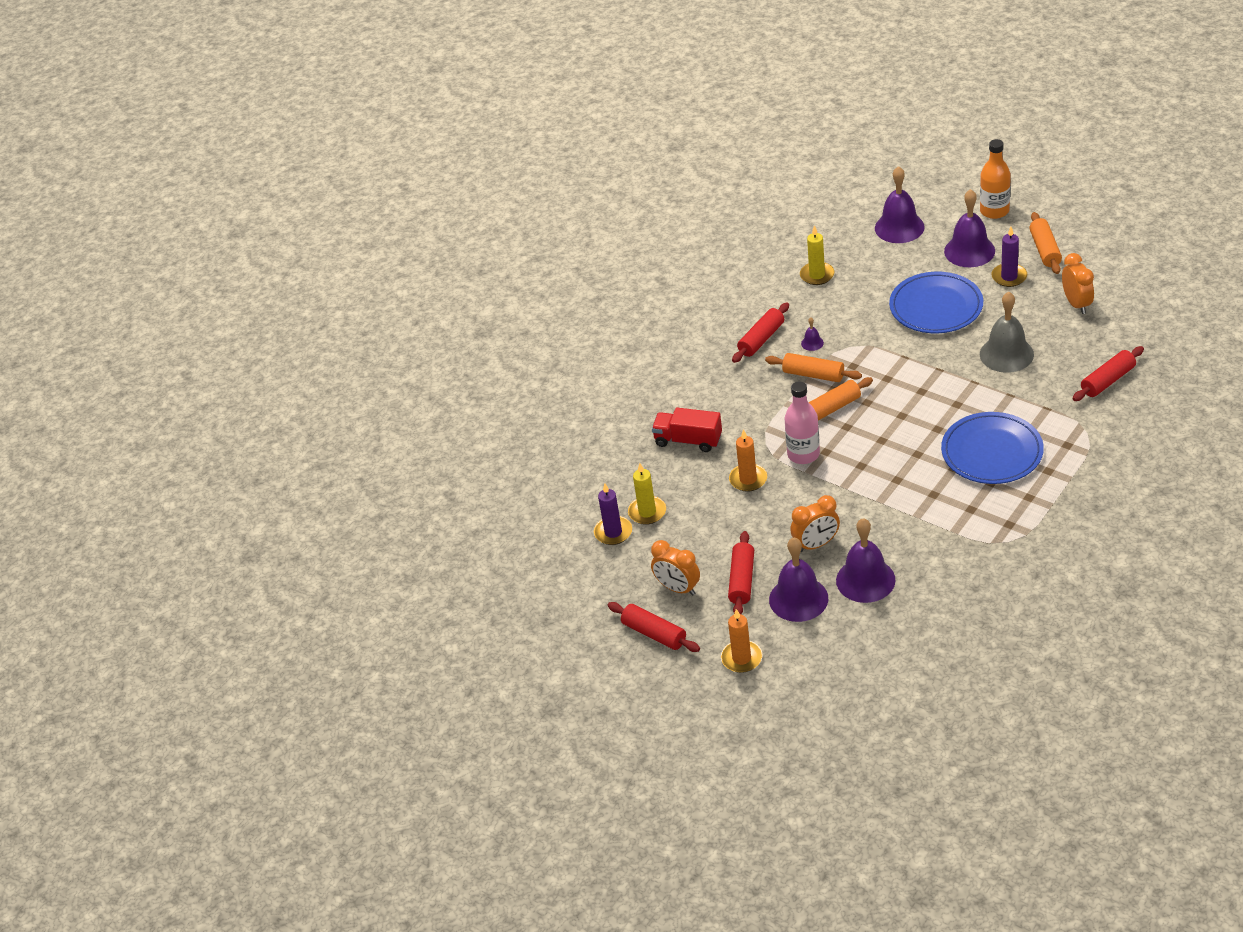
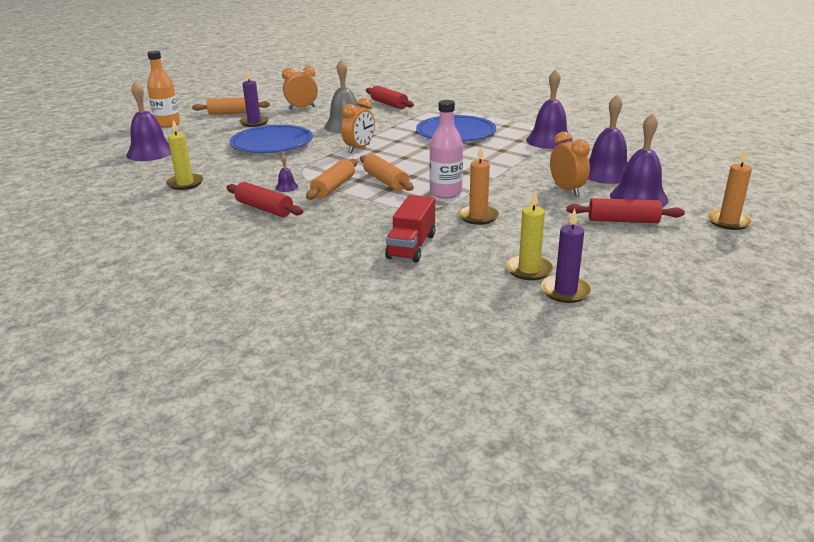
camera: 95 degrees left, 15 degrees down
red rolling pin [608,602,700,652] -> none
orange clock [651,540,700,596] -> orange clock moved to [341,98,375,153]
purple bell [944,189,995,267] -> purple bell moved to [526,69,573,149]

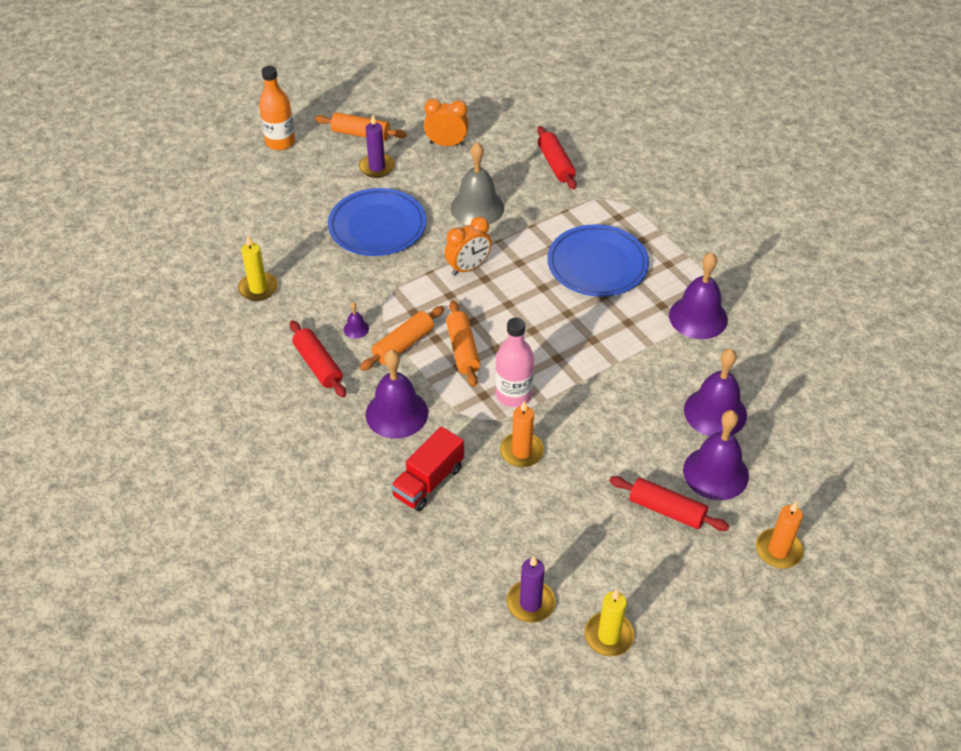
camera: 20 degrees right, 20 degrees up
purple bell [126,81,171,161] -> purple bell moved to [366,350,428,439]
yellow candle [506,191,553,280] -> yellow candle moved to [584,590,634,656]
orange clock [550,131,590,196] -> none

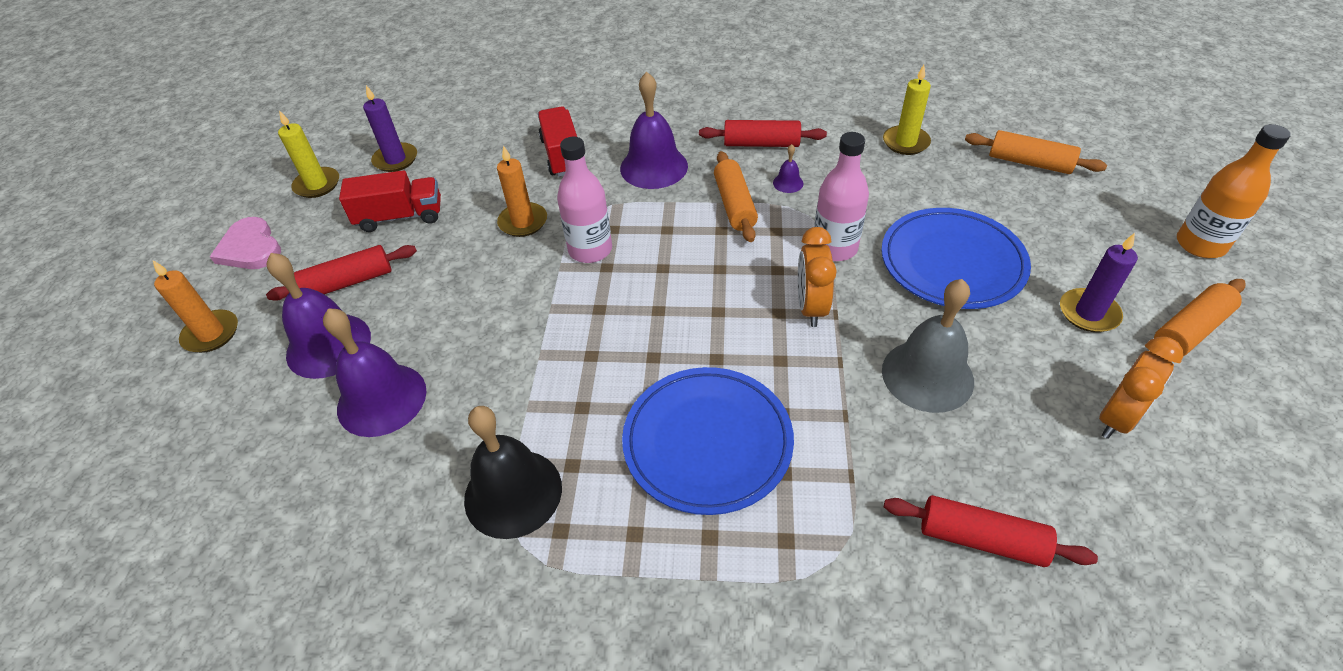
camera: 130 degrees right, 0 degrees up
orange rolling pin [446,301,480,387] -> orange rolling pin moved to [965,130,1107,174]
purple bell [669,252,728,339] -> black bell [464,406,562,539]
none -> pink heart [210,217,281,269]
none -> red truck [339,170,441,232]
none -> pink bottle [814,132,869,261]

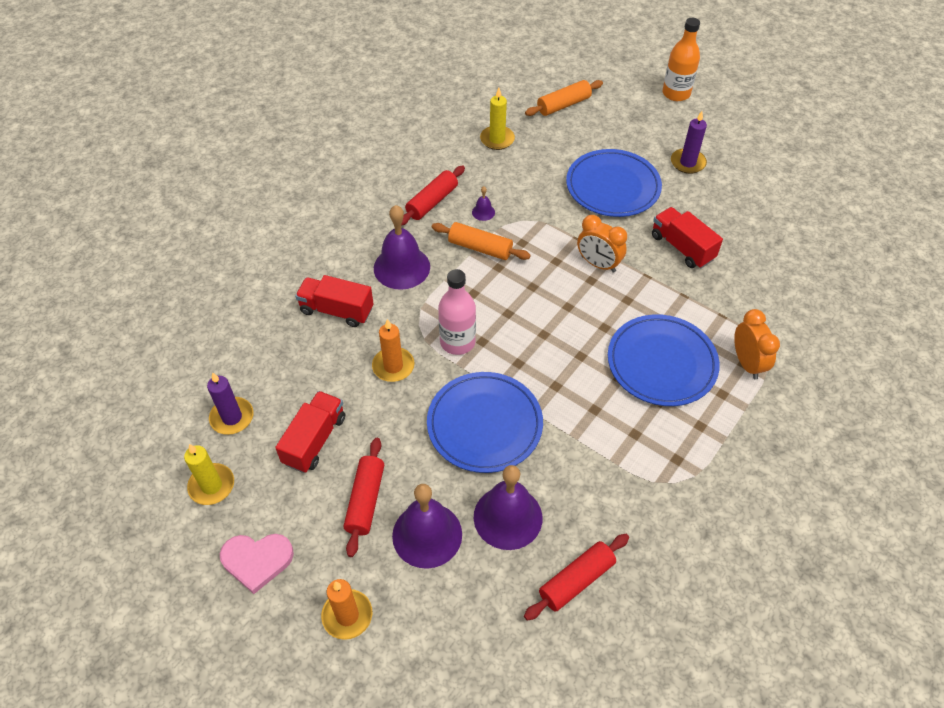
camera: 60 degrees left, 5 degrees up
black bell [464,406,562,539] -> none
pink bottle [814,132,869,261] -> none
grey bell [882,279,974,413] -> red truck [652,207,723,268]
red rolling pin [884,495,1098,567] -> red rolling pin moved to [524,534,629,621]
orange clock [1099,337,1183,439] -> orange clock moved to [734,309,780,380]
orange rolling pin [1154,279,1245,356] -> none
none -> blue plate [427,372,543,473]

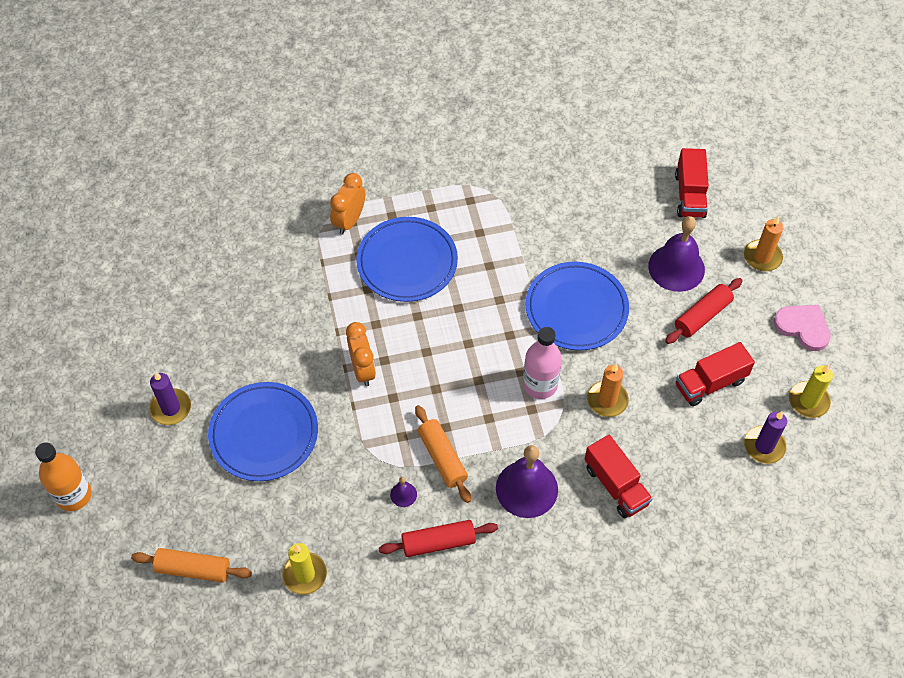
camera: 140 degrees left, 5 degrees up
purple bell [474,465,542,550] -> none
red rolling pin [524,534,629,621] -> none
red truck [652,207,723,268] -> red truck moved to [675,148,709,218]

